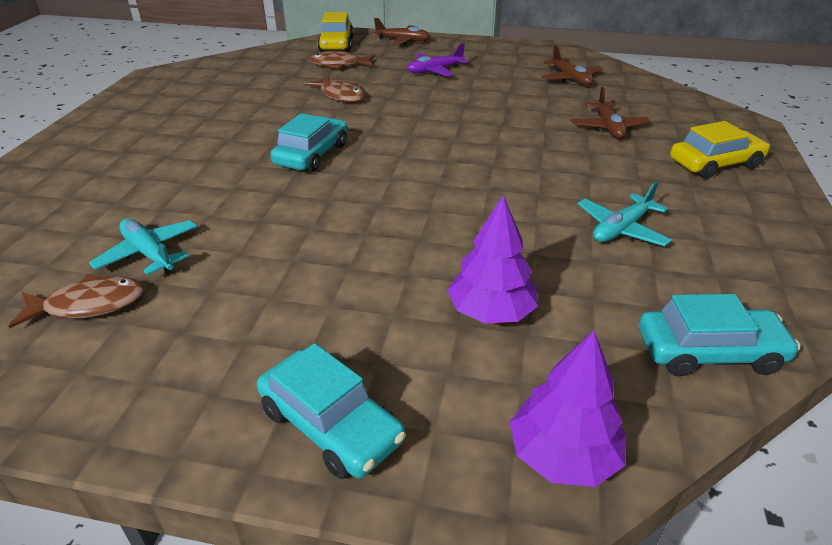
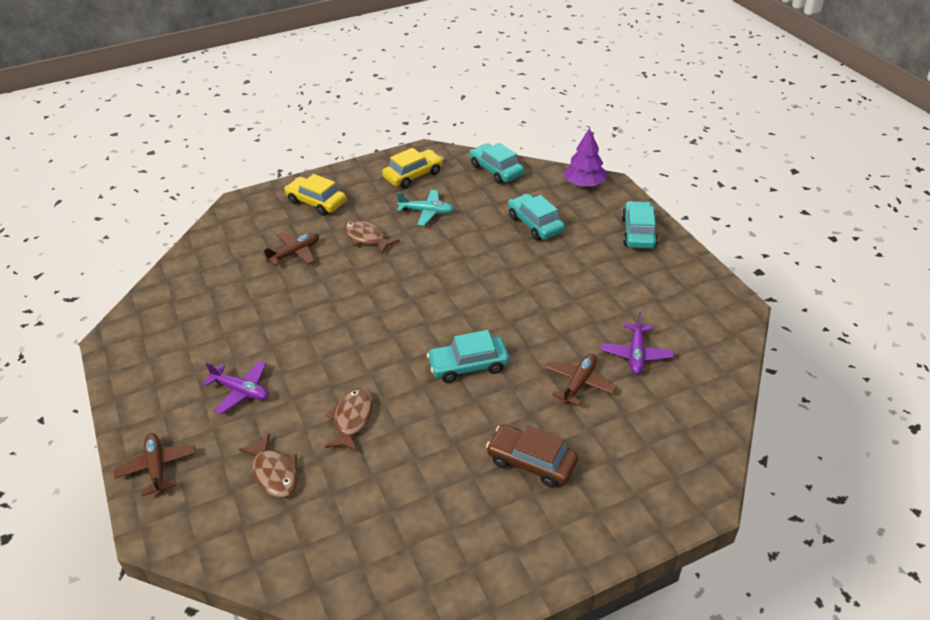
camera: 125 degrees left, 5 degrees up
brown fish [9,274,144,328] -> brown fish moved to [344,220,400,254]
turquoise plane [89,218,197,275] -> purple plane [601,312,674,374]
yellow car [318,12,354,52] -> yellow car moved to [382,148,443,189]
purple tree [447,195,538,324] -> turquoise car [508,194,565,240]
brown plane [542,45,602,86] -> brown plane moved to [545,353,617,406]
none -> brown car [486,425,578,488]

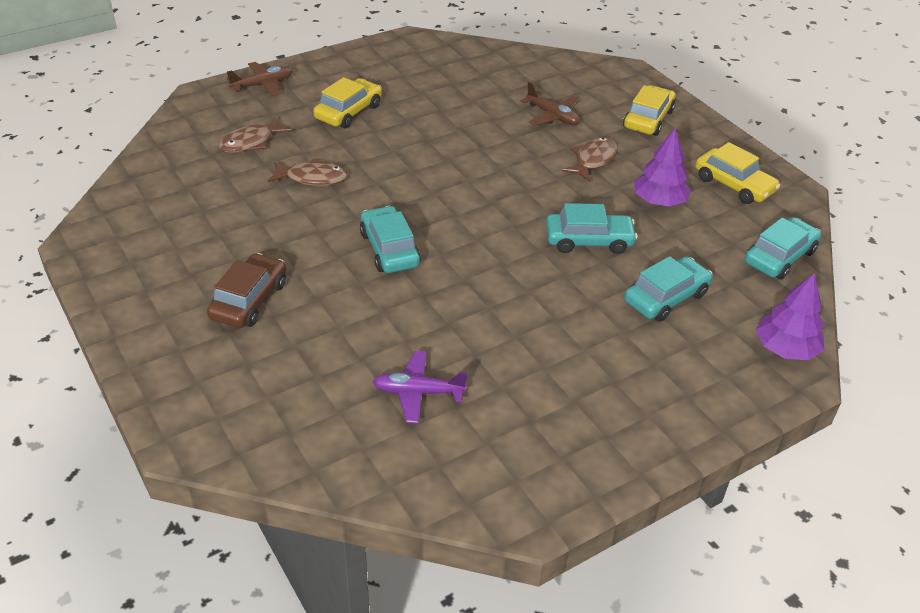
camera: 80 degrees right, 0 degrees up
purple plane [203,361,269,414] -> yellow car [313,77,382,128]
turquoise plane [397,190,454,226] -> purple tree [634,128,691,207]
brown plane [545,353,617,406] -> none
turquoise car [622,201,658,249] -> turquoise car moved to [546,203,638,254]

